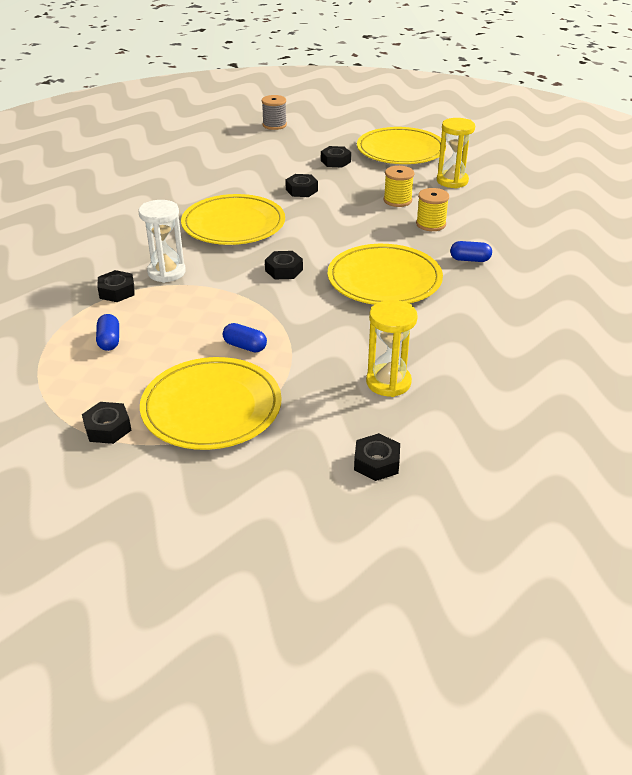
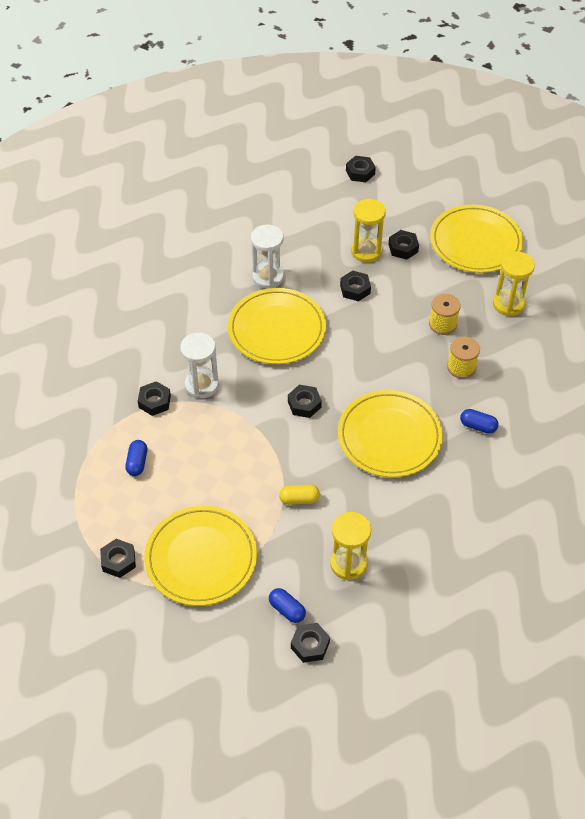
camera: 15 degrees right, 15 degrees up
blue capsule [223,323,267,352] -> blue capsule moved to [269,588,306,623]
grey spool [262,95,287,130] -> black nut [346,156,376,182]
none -> white hourglass [251,224,284,289]
none -> yellow capsule [279,485,320,505]
none -> yellow hourglass [351,198,386,263]

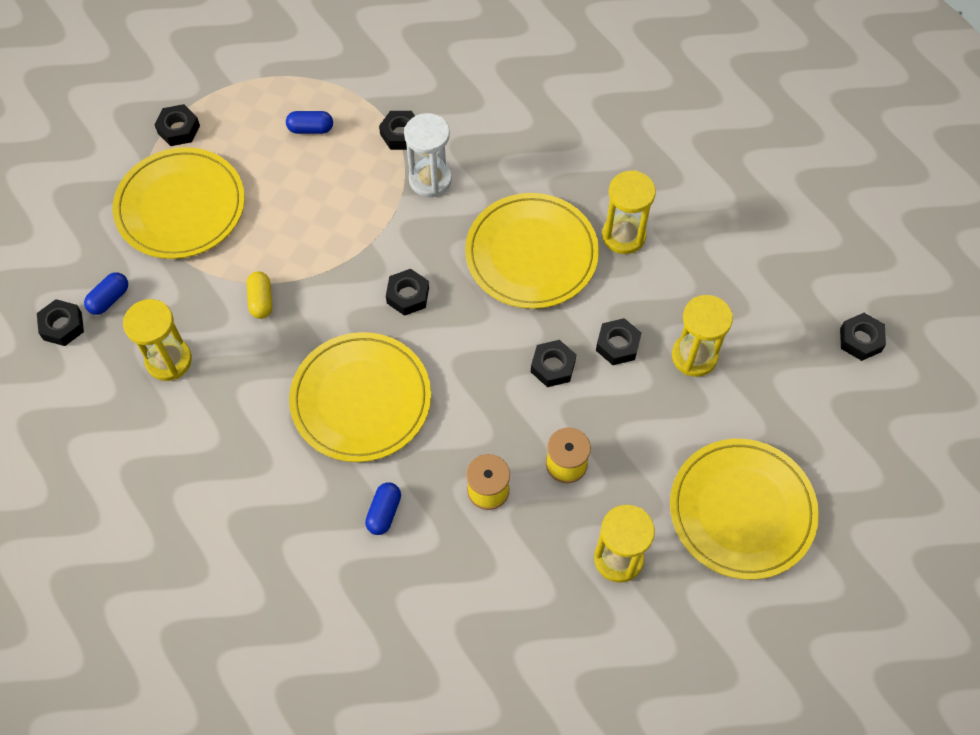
camera: 85 degrees right, 10 degrees up
white hourglass [251,224,284,289] -> yellow hourglass [602,170,656,254]
black nut [389,230,419,260] -> black nut moved to [531,340,576,387]

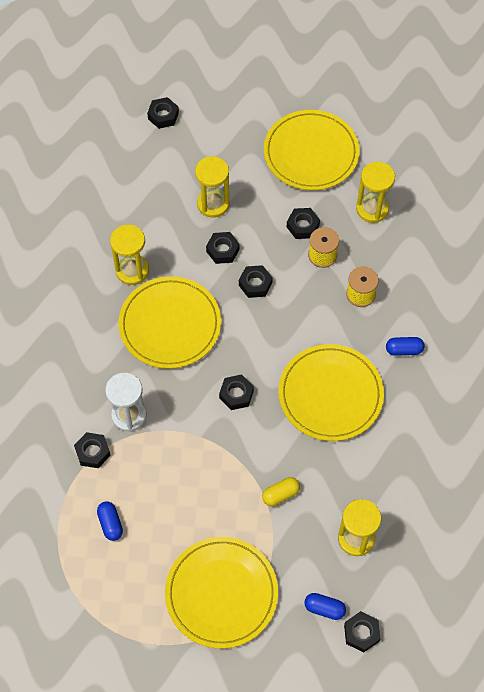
camera: 110 degrees left, 0 degrees up
black nut [154,104,200,146] -> black nut moved to [287,208,320,239]

